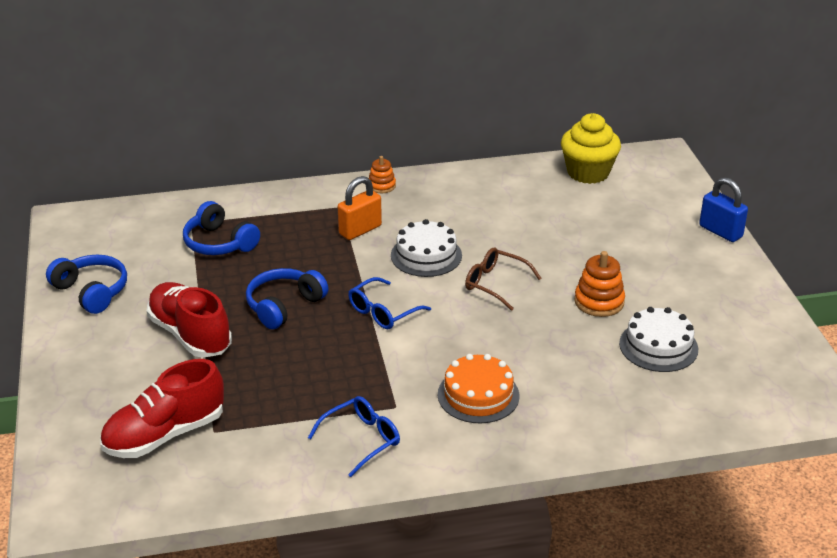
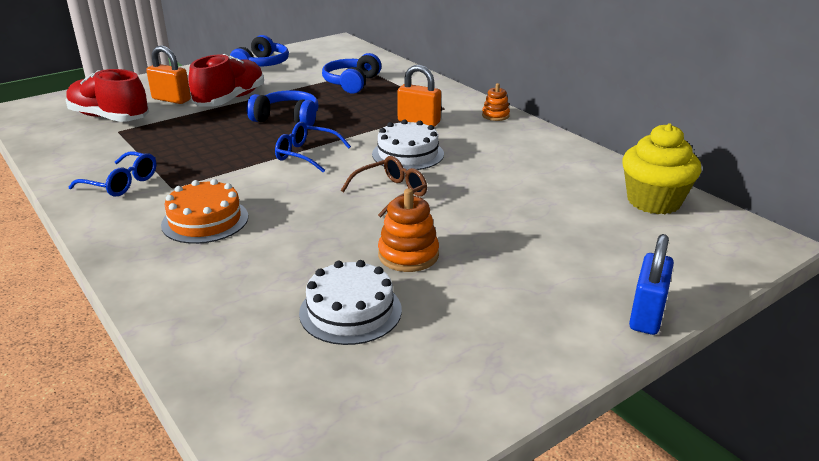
camera: 65 degrees right, 5 degrees down
brown glasses [465,247,541,311] -> brown glasses turned 45 degrees clockwise [341,156,427,218]
none -> orange padlock [146,45,191,104]

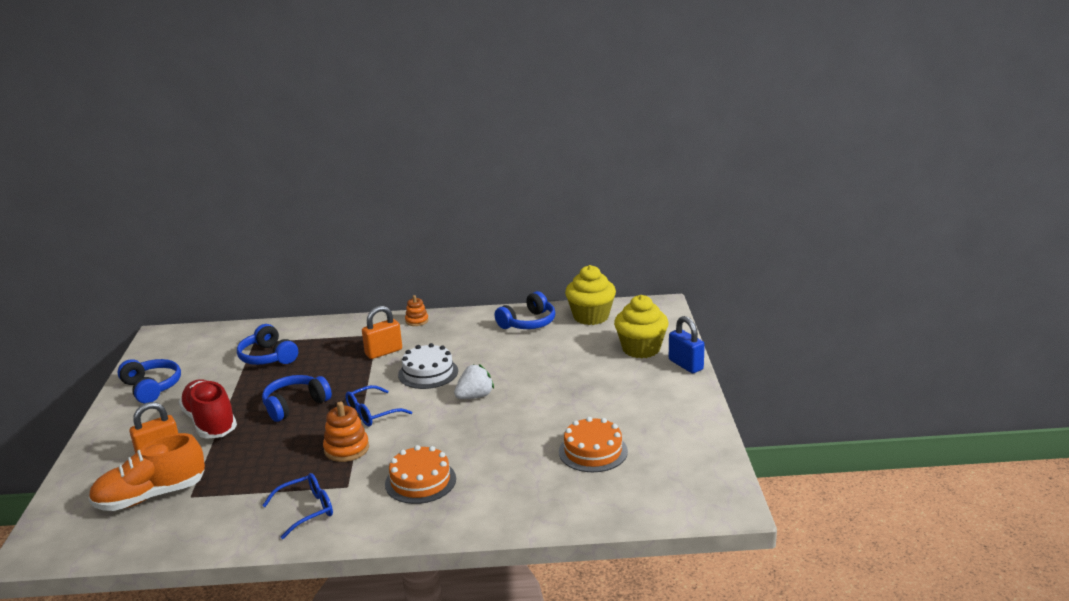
camera: 55 degrees left, 5 degrees down
red shoe [66,69,149,122] -> orange shoe [89,433,205,511]
white cake [299,260,402,345] -> orange cake [559,417,628,472]
brown glasses [341,156,427,218] -> white strawberry [454,364,494,399]
orange stacking toy [378,188,439,272] -> orange stacking toy moved to [323,402,369,462]
none -> blue headphones [495,291,555,329]
none -> yellow cupcake [614,295,668,358]

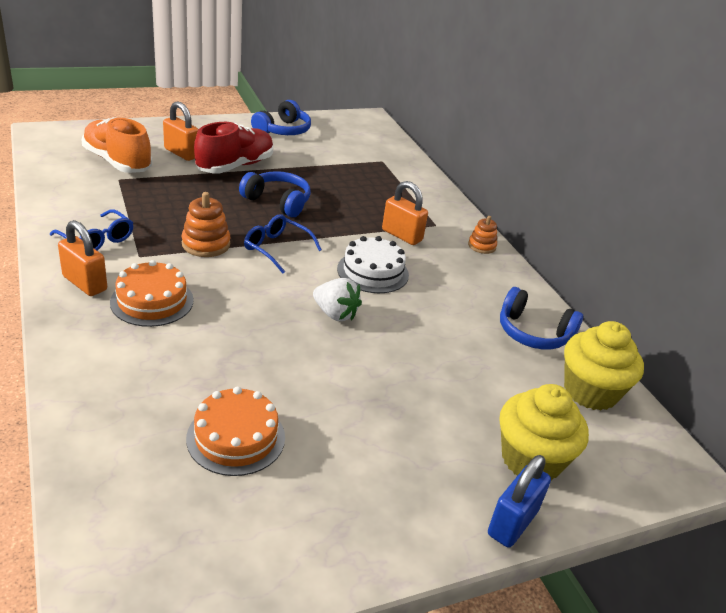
camera: 65 degrees right, 10 degrees up
blue headphones [237,324,298,365] -> none
none -> orange padlock [58,220,107,296]

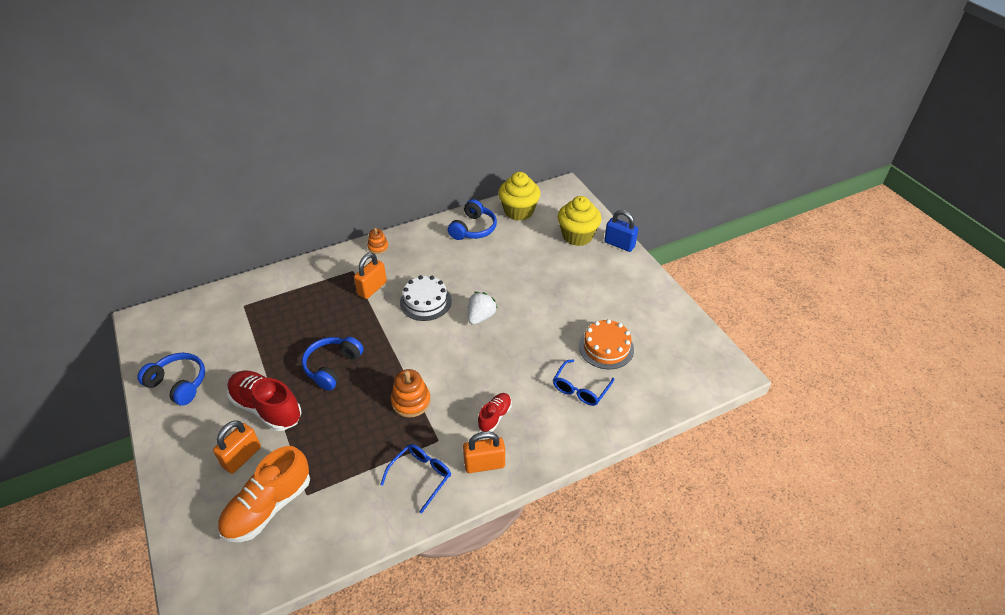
camera: 90 degrees left, 10 degrees up
orange padlock [58,220,107,296] -> orange padlock turned 45 degrees clockwise [463,431,505,473]
orange cake [110,260,194,327] -> red shoe [478,393,512,432]
blue glasses [244,214,322,273] -> blue glasses moved to [553,359,614,406]

